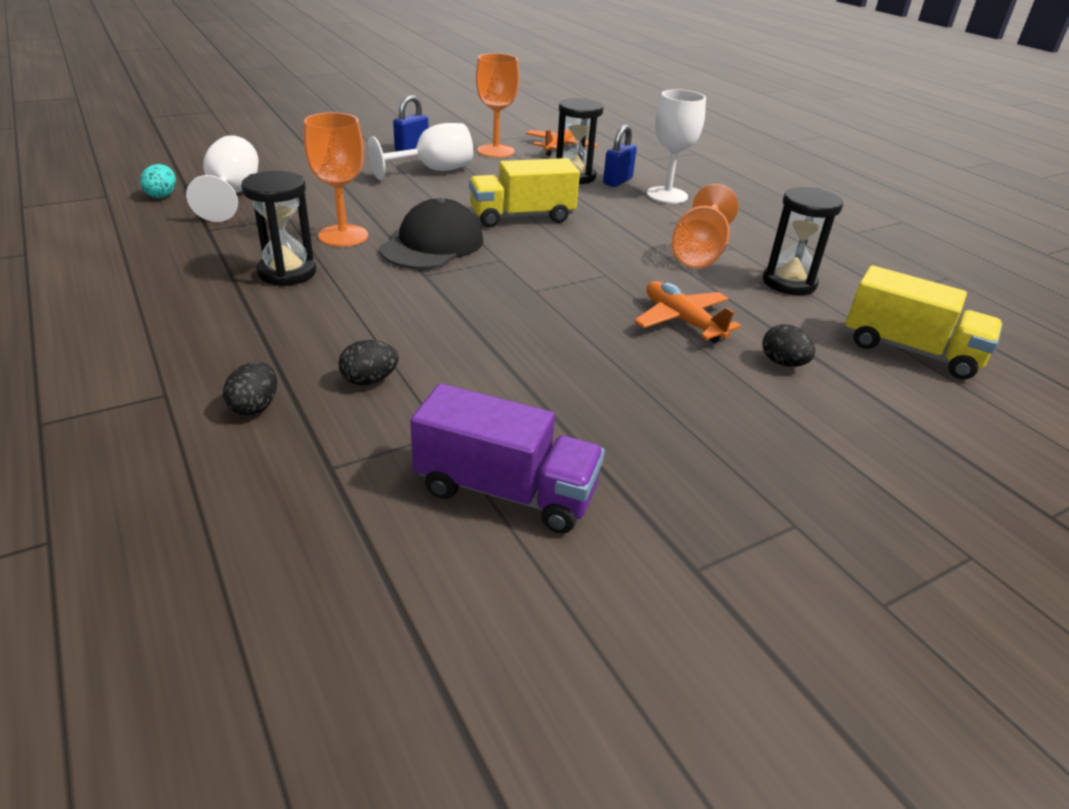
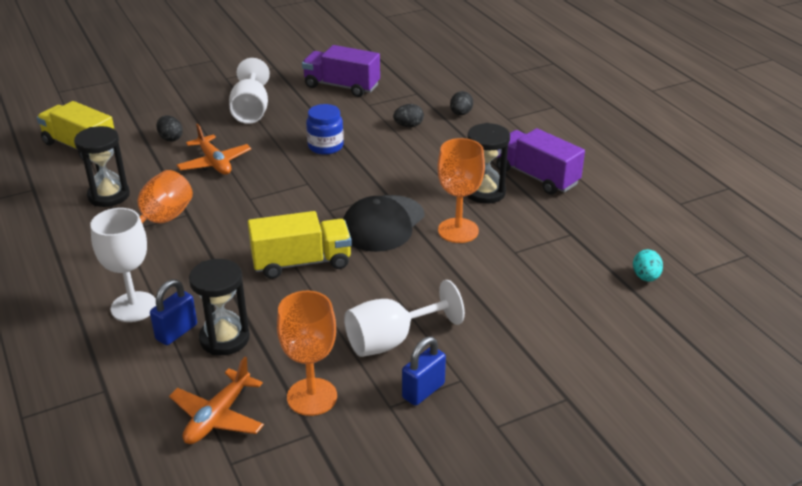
camera: 175 degrees left, 0 degrees up
white goblet [186,135,259,222] -> white goblet moved to [229,58,270,124]
none -> blue jar [306,104,344,155]
none -> purple truck [496,128,585,195]

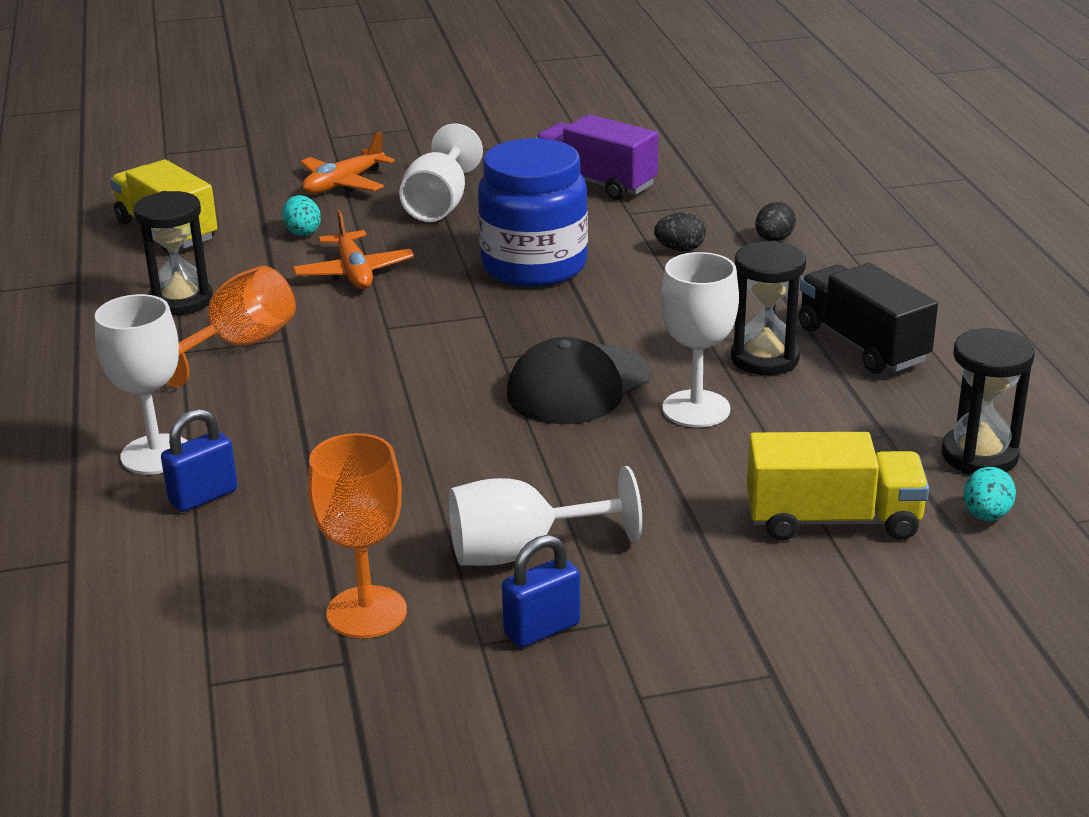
camera: 15 degrees right, 5 degrees down
black egg [156,116,183,142] -> turquoise egg [282,195,321,236]
orange plane [169,357,264,444] -> orange plane moved to [300,132,395,194]
black hourglass [189,259,250,355] -> black hourglass moved to [942,328,1035,474]
yellow truck [248,211,352,279] -> yellow truck moved to [747,432,929,540]
blue jar [306,104,344,155] -> blue jar [478,138,588,287], size x1.82
orange goblet [438,138,485,243] -> white goblet [661,252,739,427]
purple truck [496,128,585,195] -> black truck [799,263,938,374]

